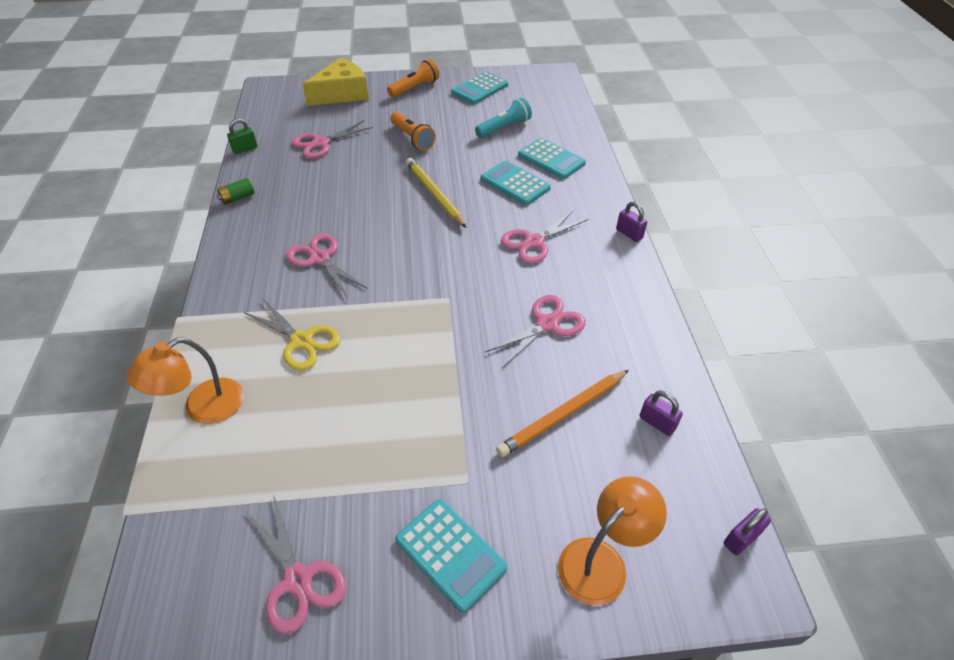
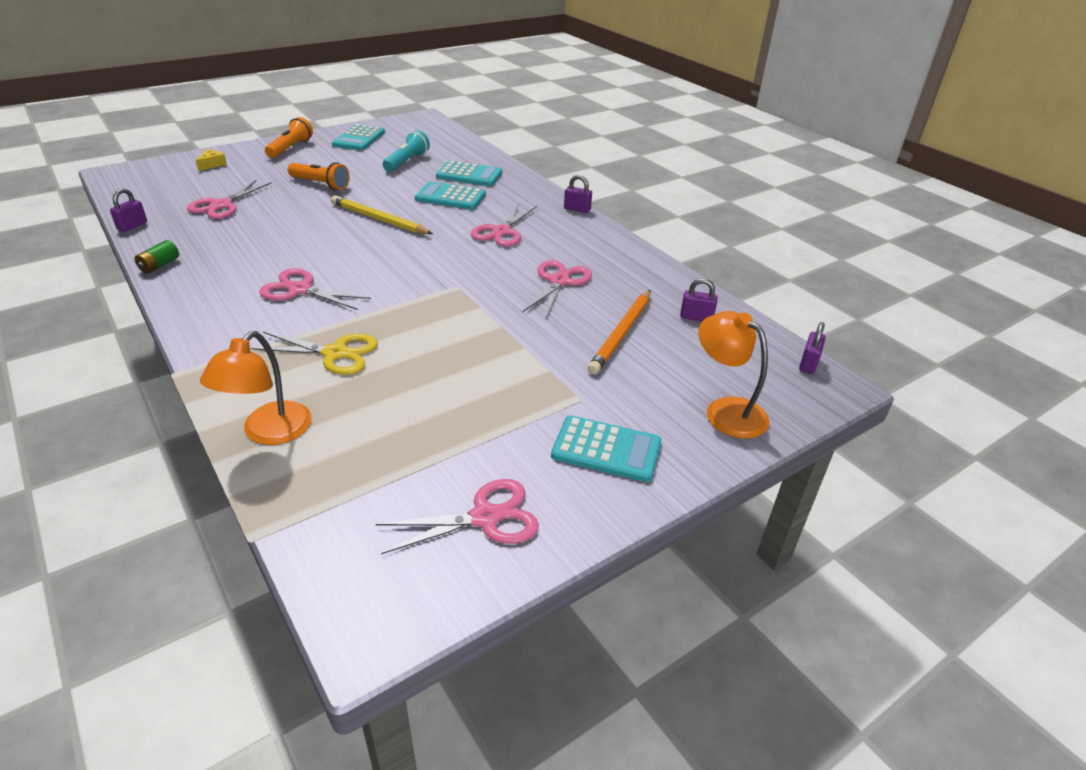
camera: 30 degrees left, 10 degrees down
green padlock [227,118,258,154] -> purple padlock [110,188,147,232]
pink scissors [245,494,346,634] -> pink scissors turned 45 degrees counterclockwise [376,479,539,554]
yellow cheese [303,58,369,106] -> yellow cheese [196,149,227,171], size x0.42
orange lamp [558,477,667,605] -> orange lamp turned 60 degrees counterclockwise [698,311,769,439]

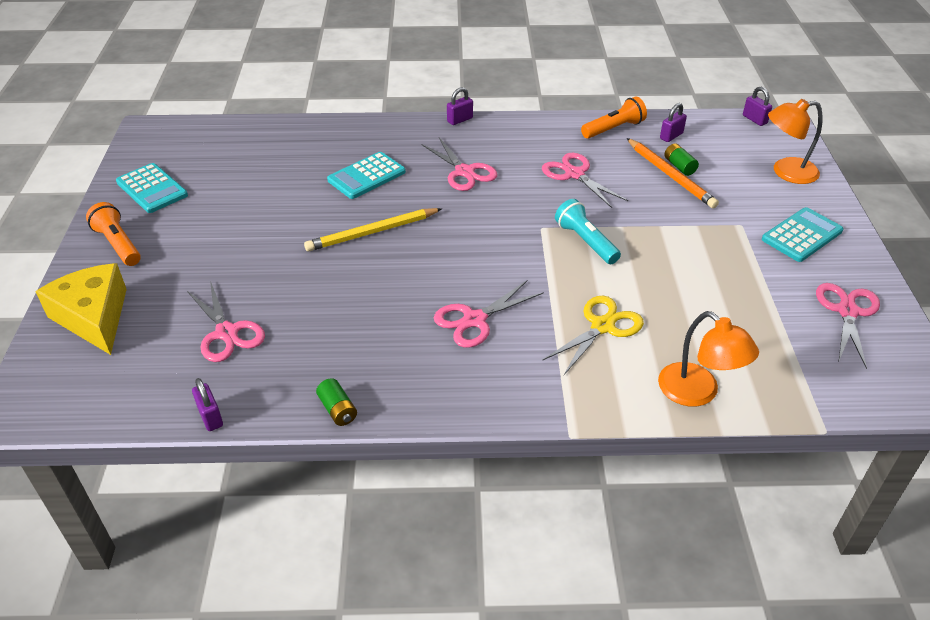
camera: 55 degrees left, 5 degrees up
yellow cheese [196,149,227,171] -> yellow cheese [35,263,127,355], size x2.38
orange flashlight [288,162,350,190] -> orange flashlight moved to [581,96,647,139]
turquoise flashlight [383,130,430,172] -> turquoise flashlight moved to [555,199,621,264]
turquoise calculator [436,161,502,186] -> none
none -> green battery [664,144,699,176]

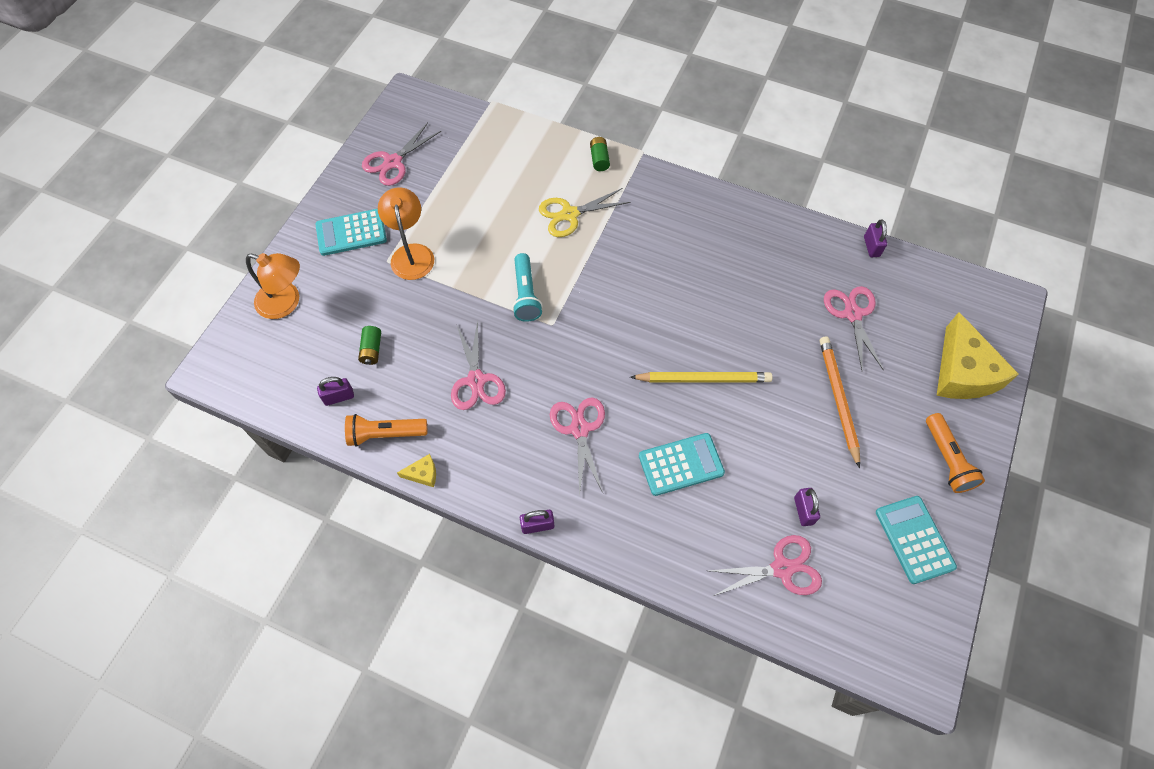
camera: 155 degrees left, 20 degrees up
green battery [316,378,357,426] -> green battery moved to [590,137,610,171]
pink scissors [434,280,544,348] -> pink scissors moved to [708,535,822,596]
orange pencil [627,138,719,208] -> orange pencil moved to [820,336,860,468]
orange lamp [658,311,759,407] -> orange lamp moved to [378,187,434,280]
purple padlock [743,87,772,126] -> purple padlock moved to [794,488,820,526]
none -> yellow cheese [397,454,436,487]

